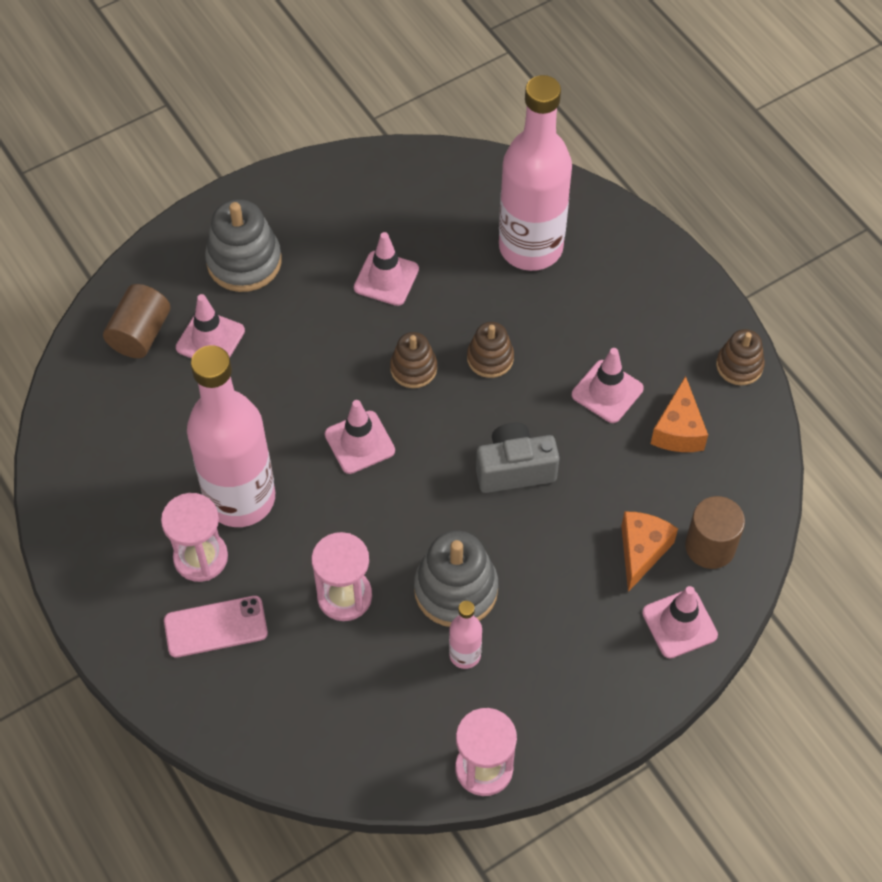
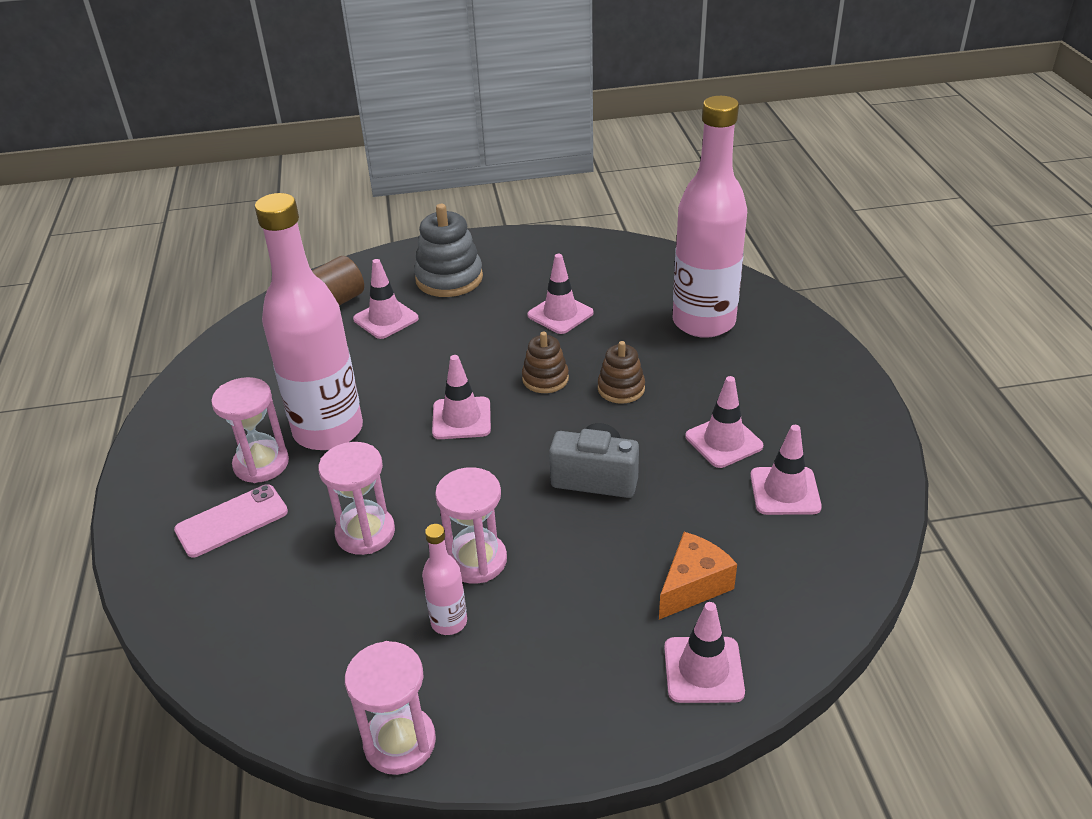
camera: 25 degrees right, 20 degrees down
pink phone [164,596,268,658] -> pink phone turned 45 degrees counterclockwise [174,484,288,558]
grey stacking toy [414,531,498,627] -> pink hourglass [435,467,507,584]
orange cheese [651,376,708,452] -> pink traffic cone [750,425,822,515]
brown cylinder [685,496,745,569] -> none
brown stacking toy [716,329,765,385] -> none

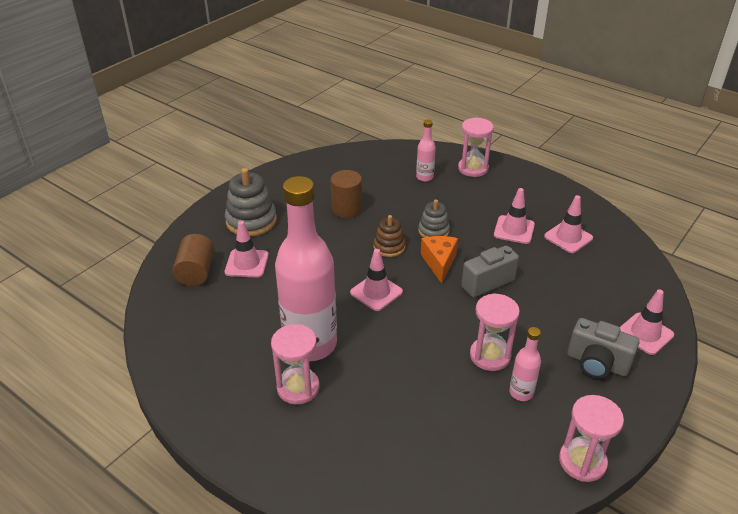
camera: 45 degrees left, 0 degrees up
pink phone [174,484,288,558] -> none
pink hourglass [318,442,395,555] -> pink hourglass moved to [458,117,494,177]
pink traffic cone [527,254,594,334] -> brown cylinder [331,170,362,218]
brown stacking toy [598,341,645,404] -> grey stacking toy [418,200,450,238]
orange cheese [659,532,737,619] -> orange cheese moved to [421,236,458,284]
pink bottle [673,96,747,338] -> pink bottle [416,119,436,182], size x0.43
none -> grey camera [567,318,640,378]

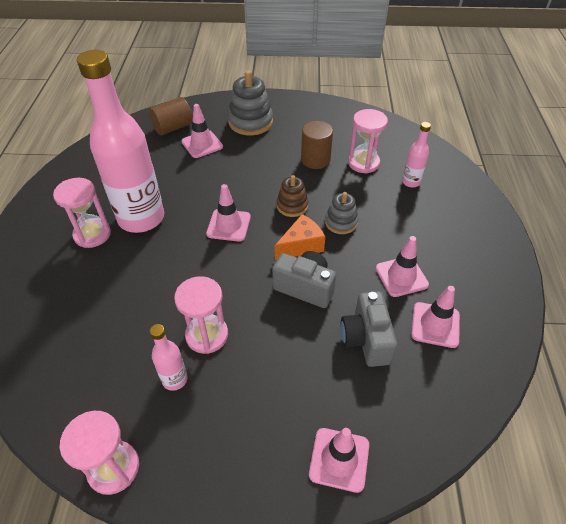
camera: 55 degrees right, 10 degrees up
pink hourglass [458,117,494,177] -> pink hourglass moved to [348,109,388,174]
grey camera [567,318,640,378] -> grey camera moved to [341,291,397,367]

